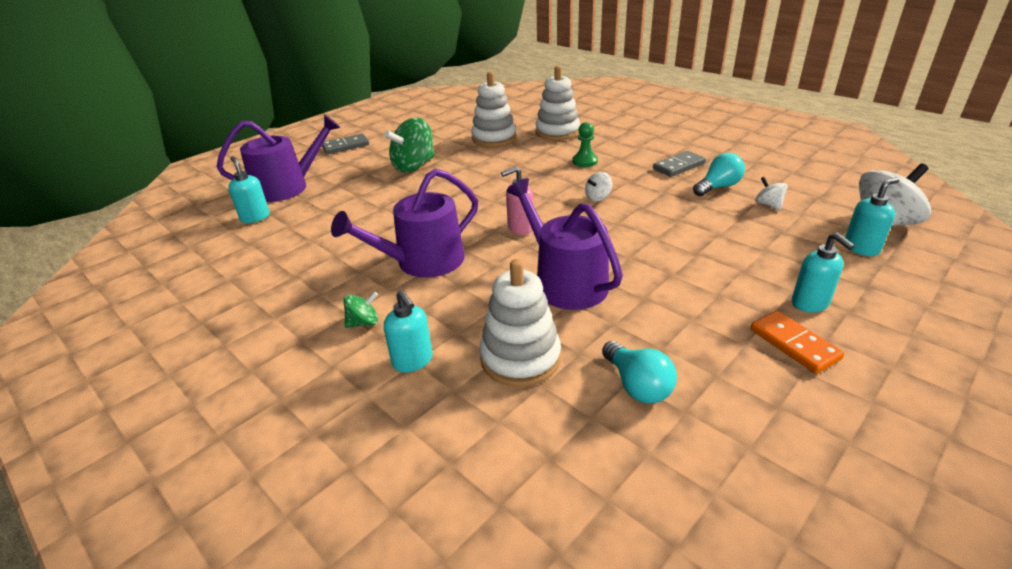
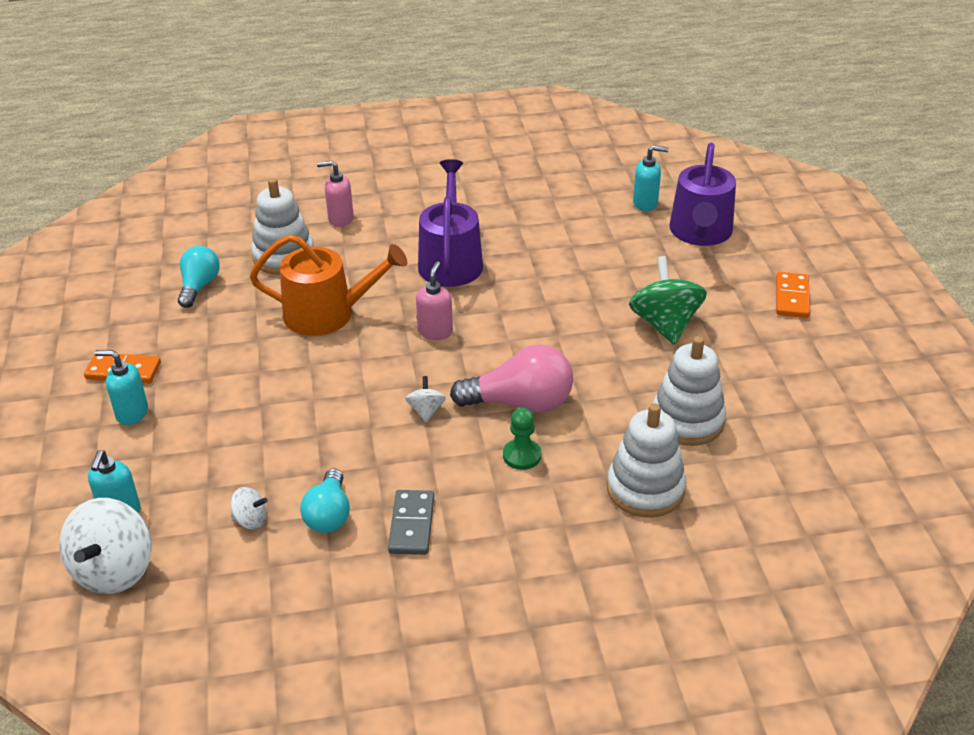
camera: 125 degrees right, 5 degrees up
grey domino [322,134,369,154] -> orange domino [776,272,810,318]
green spinning top [344,292,378,328] -> none
turquoise soap dispenser [384,290,433,372] -> pink soap dispenser [317,160,354,227]
purple watering can [506,178,623,310] -> orange watering can [250,234,407,336]
turquoise light bulb [602,341,677,404] -> turquoise light bulb turned 90 degrees clockwise [178,246,220,308]
none -> pink light bulb [450,344,573,412]

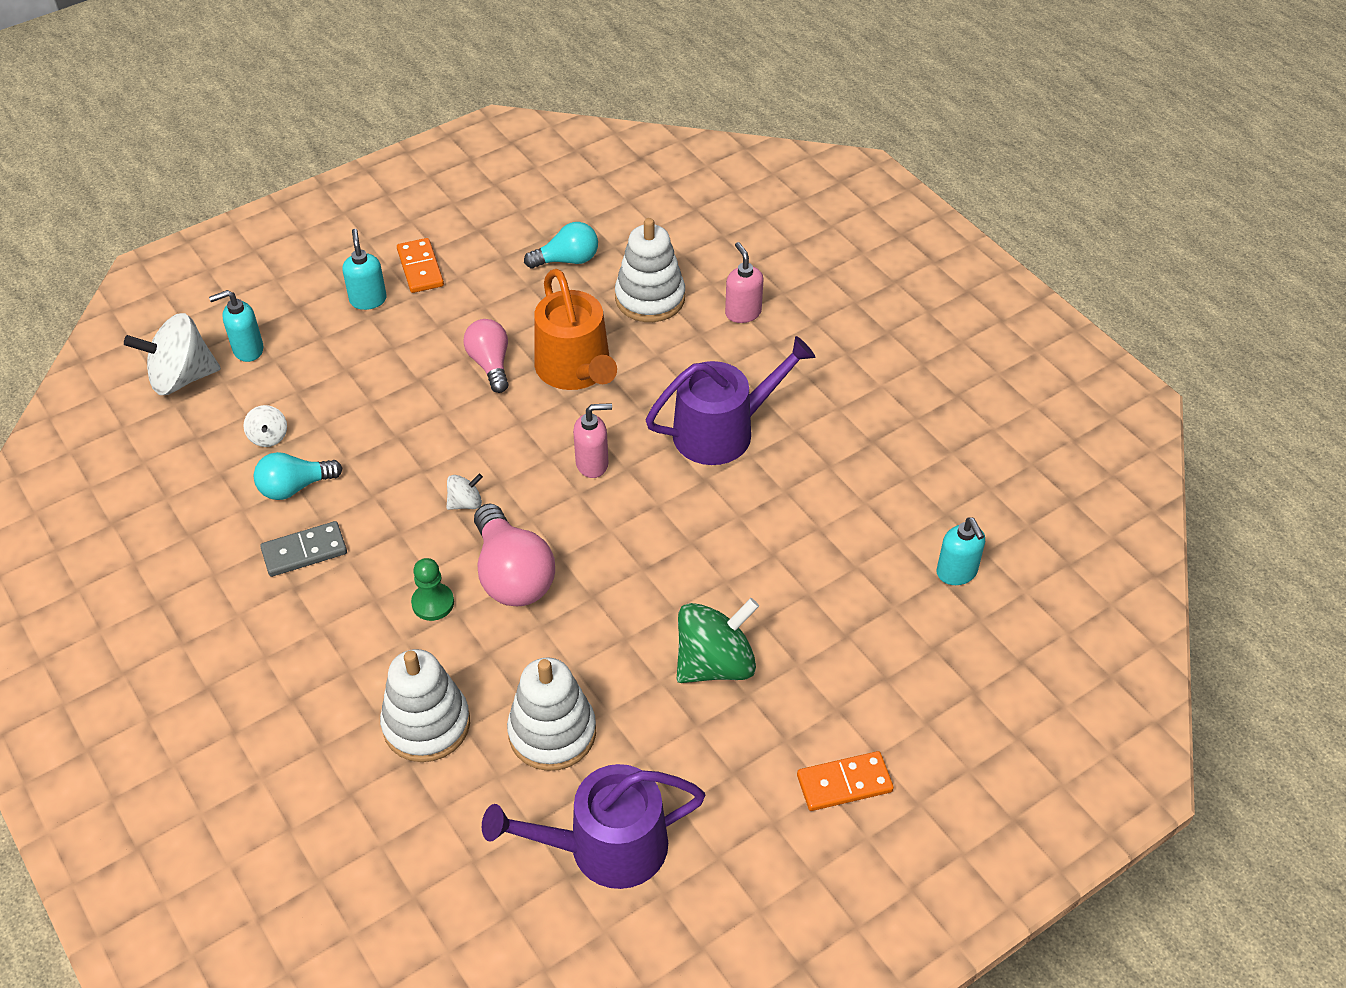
camera: 65 degrees right, 10 degrees up
purple watering can [669,143,736,246] -> purple watering can moved to [482,764,705,889]
none -> pink light bulb [463,319,508,393]

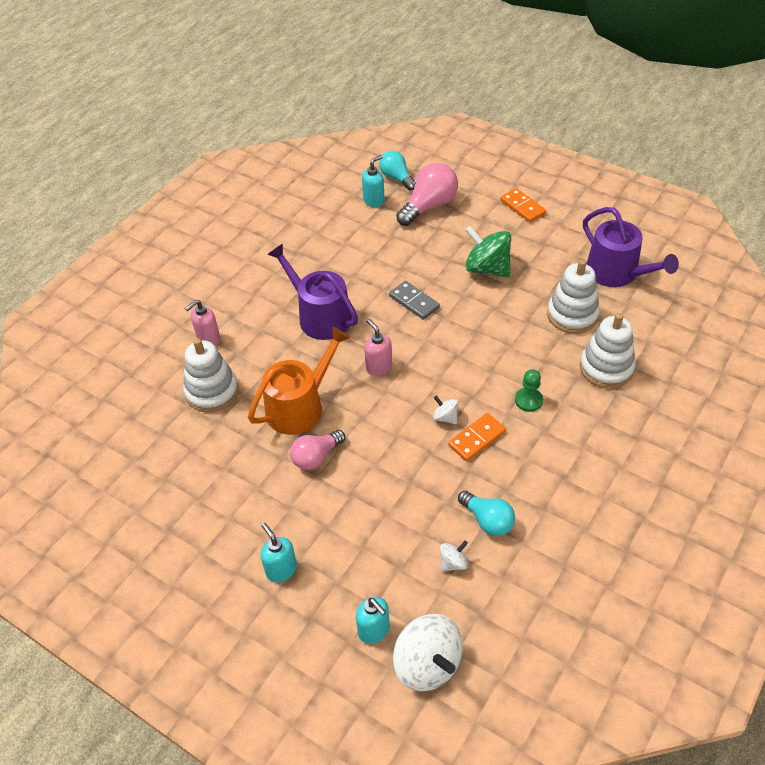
camera: 110 degrees left, 0 degrees up
grey domino [260,521,347,577] -> grey domino moved to [389,281,440,320]
turquoise soap dispenser [342,229,387,310] -> turquoise soap dispenser turned 90 degrees clockwise [261,523,297,582]
orange domino [397,238,444,293] -> orange domino moved to [448,413,506,461]
pink light bulb [474,504,555,606] -> pink light bulb moved to [396,163,458,226]
turquoise light bulb [524,222,598,268] -> turquoise light bulb moved to [379,151,416,190]

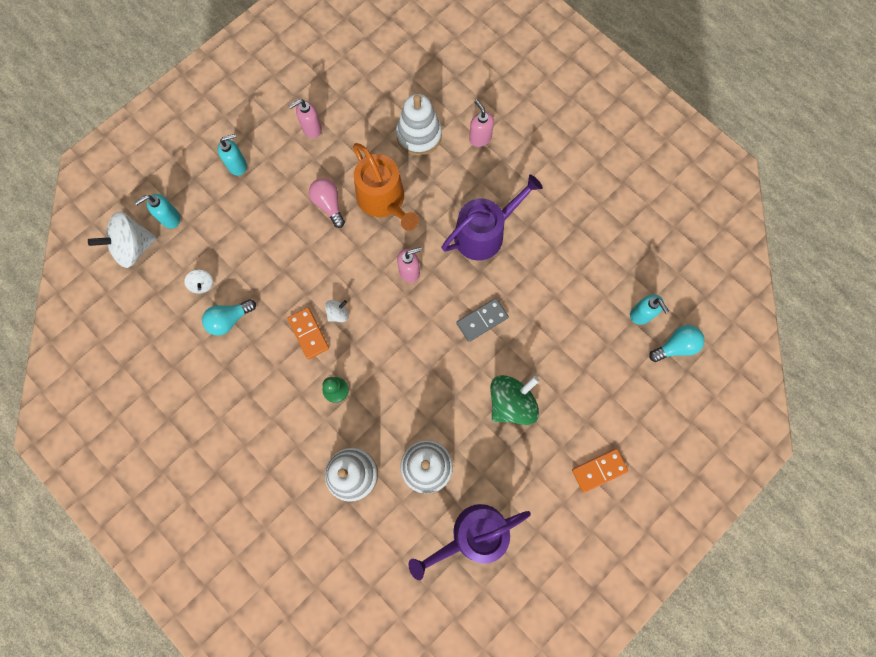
camera: 100 degrees right, 25 degrees up
pink light bulb [396,163,458,226] -> none
none -> pink soap dispenser [289,99,322,138]

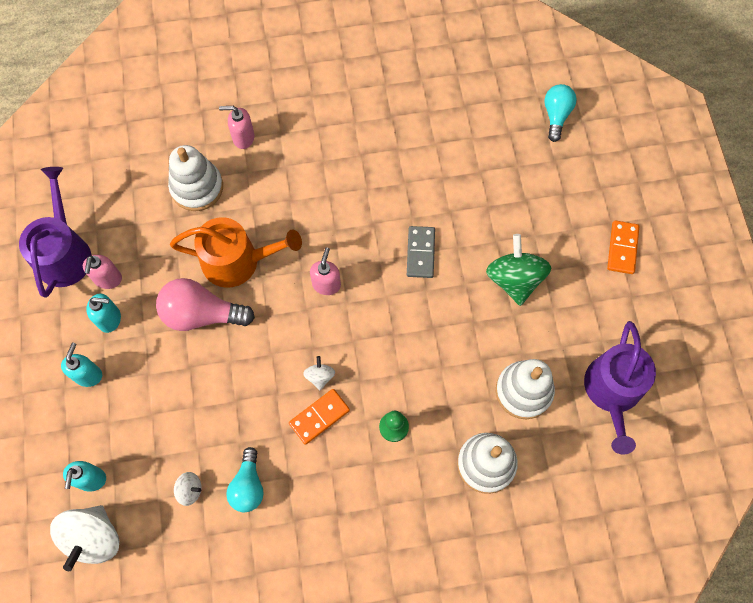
camera: 55 degrees left, 5 degrees down
orange domino [287,307,329,359] -> orange domino turned 45 degrees counterclockwise [289,389,350,445]
pink light bulb [309,178,345,228] -> pink light bulb [156,278,255,331], size x1.53
purple watering can [442,175,543,261] -> purple watering can moved to [19,167,92,297]
turquoise soap dispenser [630,295,669,325] -> turquoise soap dispenser moved to [86,293,121,333]

